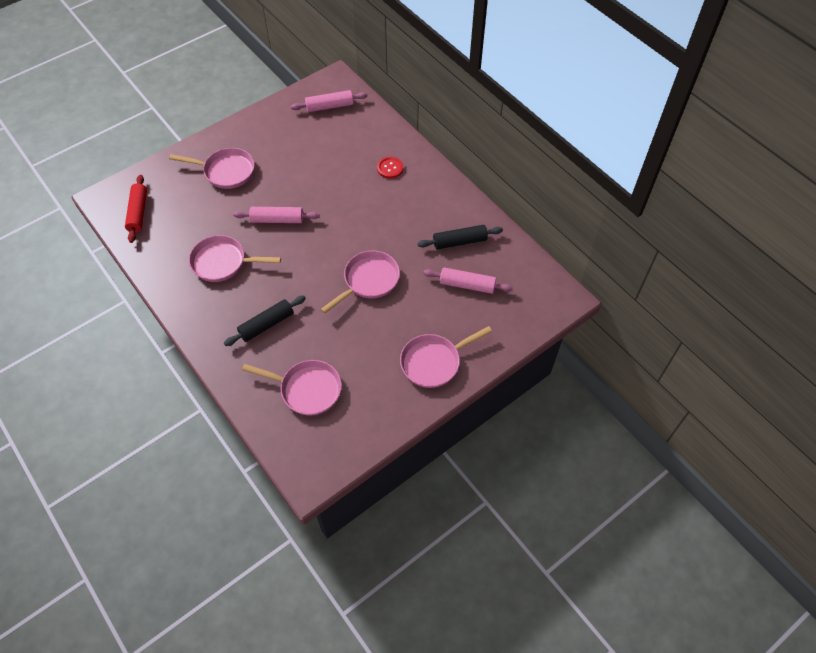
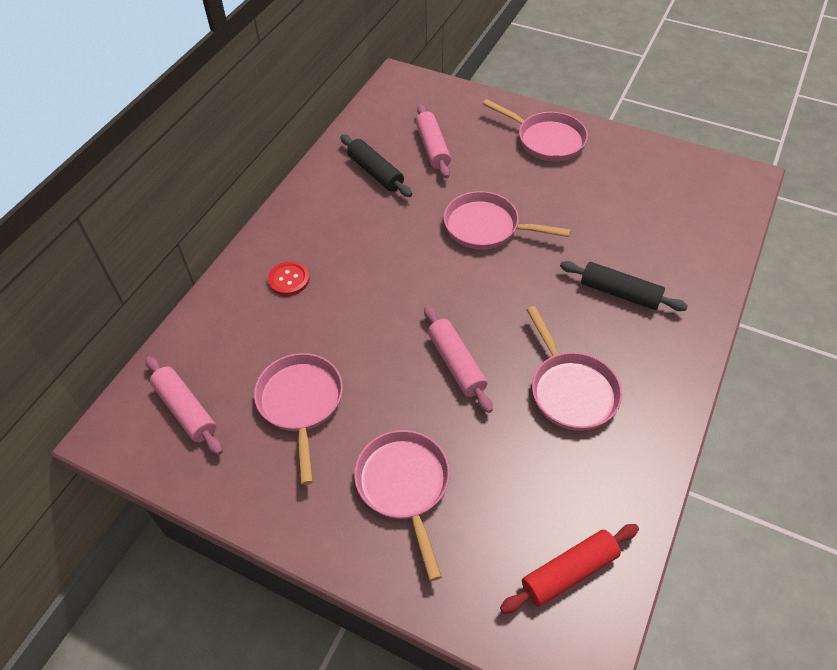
camera: 115 degrees left, 5 degrees down
pink pan [242,360,342,415] -> pink pan moved to [254,353,343,485]

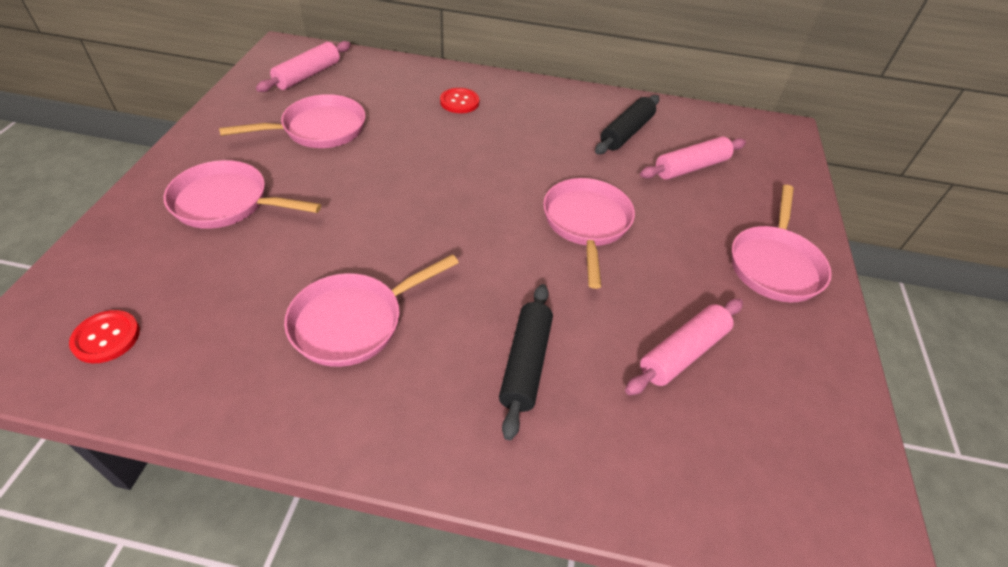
camera: 70 degrees right, 5 degrees down
pink pan [354,430,450,581] -> pink pan turned 135 degrees counterclockwise [164,160,321,229]
pink rolling pin [424,306,493,413] -> pink rolling pin moved to [625,299,743,395]
red rolling pin [500,524,639,614] -> red button [69,310,140,363]

